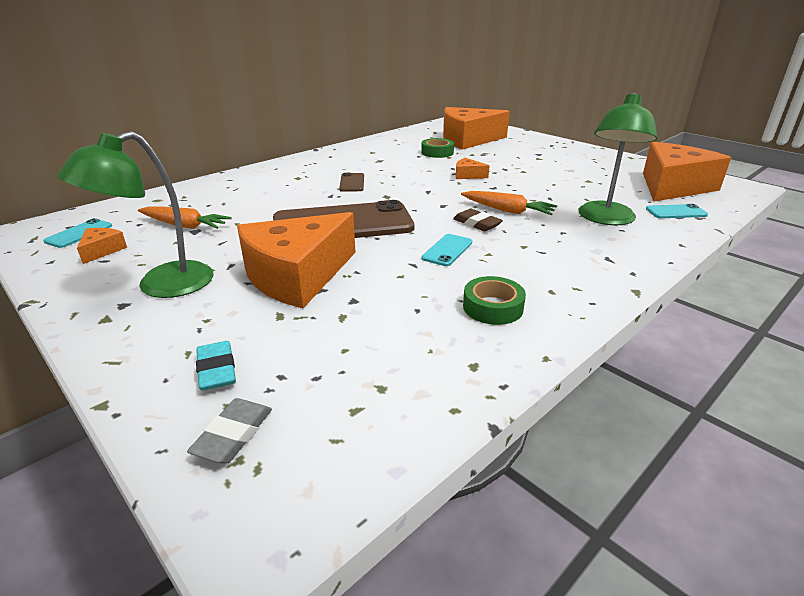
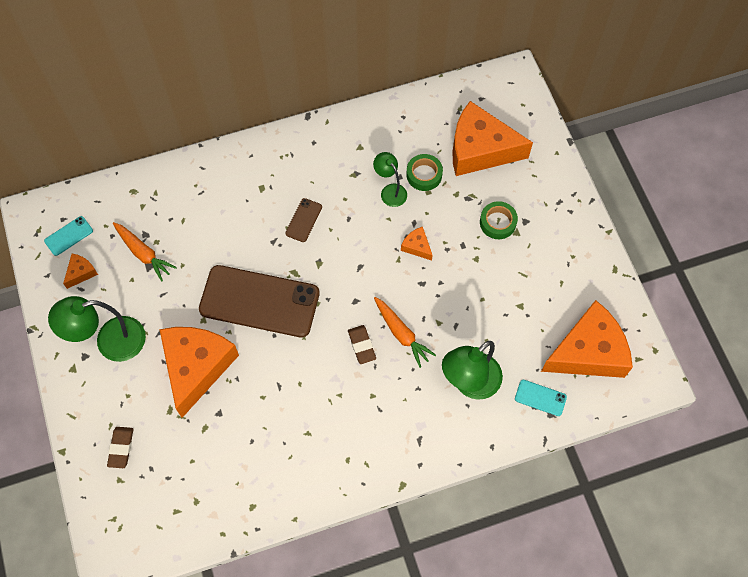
camera: 25 degrees right, 35 degrees up
grey eraser [187,398,272,464] -> none
turquoise eraser [196,341,236,391] -> brown eraser [107,427,134,468]
orange cheese [237,212,356,308] -> orange cheese turned 120 degrees clockwise [159,327,239,418]
turquoise phone [421,234,472,266] -> none
green tape [463,276,526,325] -> green tape moved to [480,201,518,239]
none -> green lamp [373,152,407,207]

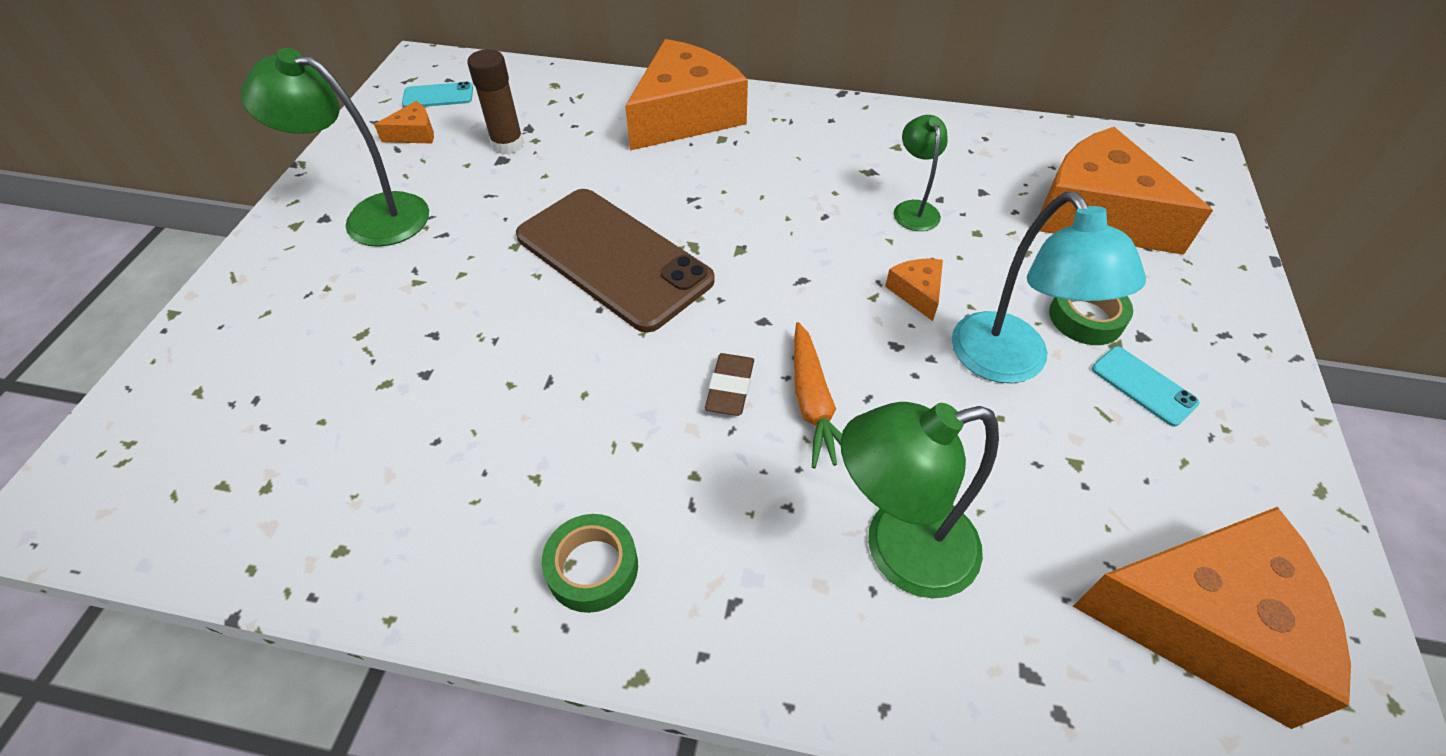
camera: 30 degrees right, 15 degrees down
brown eraser [107,427,134,468] -> none
orange carrot [113,222,177,281] -> brown glue stick [467,49,524,154]
orange cheese [159,327,239,418] -> orange cheese moved to [625,39,748,151]
brown phone [285,198,322,242] -> none
green tape [406,154,443,191] -> green tape moved to [542,514,638,613]
turquoise phone [515,380,567,416] -> turquoise phone moved to [1092,346,1200,427]
none -> turquoise lamp [952,192,1146,383]

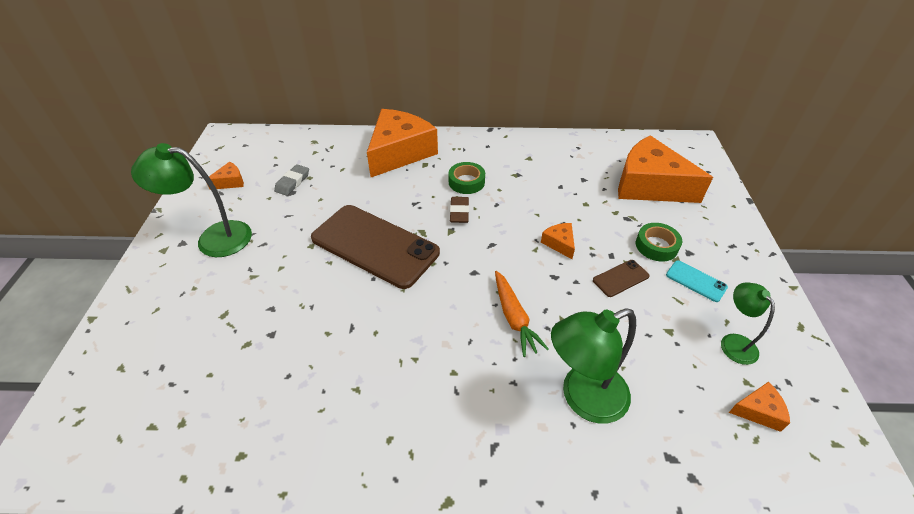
camera: 10 degrees left, 5 degrees down
turquoise phone [402,82,473,107] -> none
brown glue stick [467,49,524,154] -> grey eraser [274,164,309,196]
green tape [542,514,638,613] -> green tape moved to [448,162,485,194]
brown eraser [705,353,754,416] -> brown eraser moved to [450,197,469,223]
green lamp [894,115,948,231] -> green lamp moved to [721,282,775,365]
turquoise lamp [952,192,1146,383] -> brown phone [593,260,649,297]
orange cheese [1073,507,1351,729] -> orange cheese [729,382,790,432], size x0.41

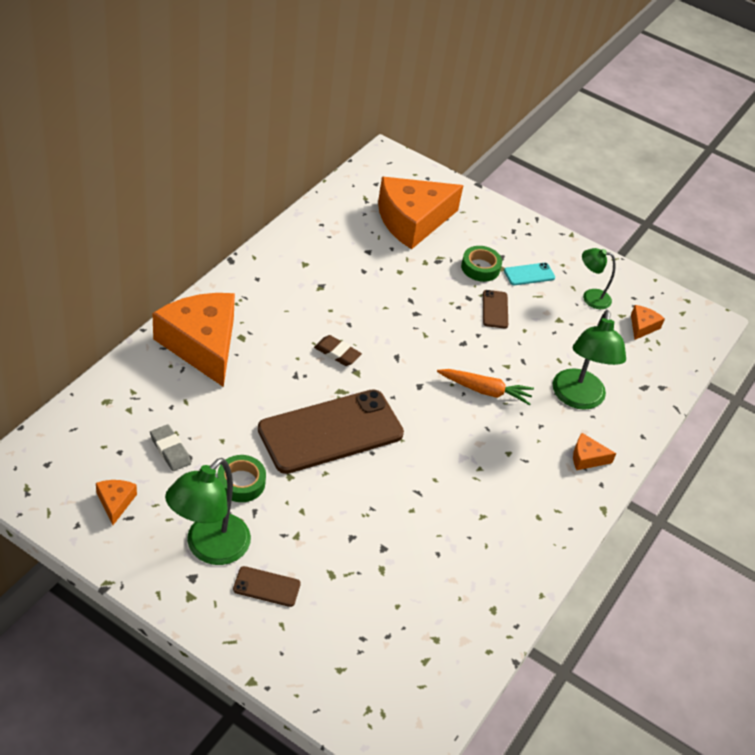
camera: 65 degrees left, 0 degrees up
green tape [448,162,485,194] -> green tape moved to [217,455,266,502]
orange cheese [541,223,575,259] -> orange cheese moved to [573,433,616,470]
none -> brown phone [233,566,301,607]

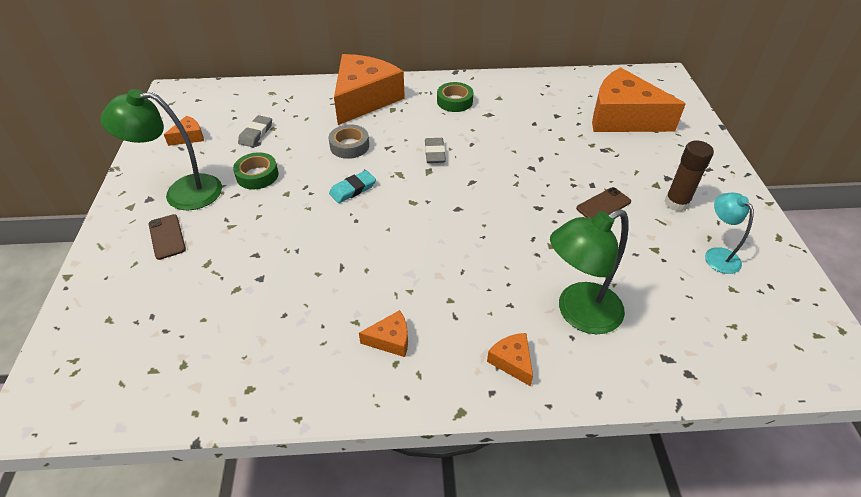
camera: 60 degrees right, 0 degrees up
brown phone [258,389,404,474] -> turquoise eraser [329,170,376,203]
brown eraser [314,335,362,366] -> grey eraser [425,138,446,163]
orange carrot [437,369,534,405] -> none
green tape [461,246,502,282] -> green tape moved to [437,82,473,112]
turquoise phone [504,263,555,285] -> brown glue stick [665,140,714,212]
green lamp [582,248,616,309] -> turquoise lamp [705,193,754,274]
orange cheese [631,305,665,340] -> orange cheese moved to [359,310,408,357]
none -> grey tape [329,124,369,159]

